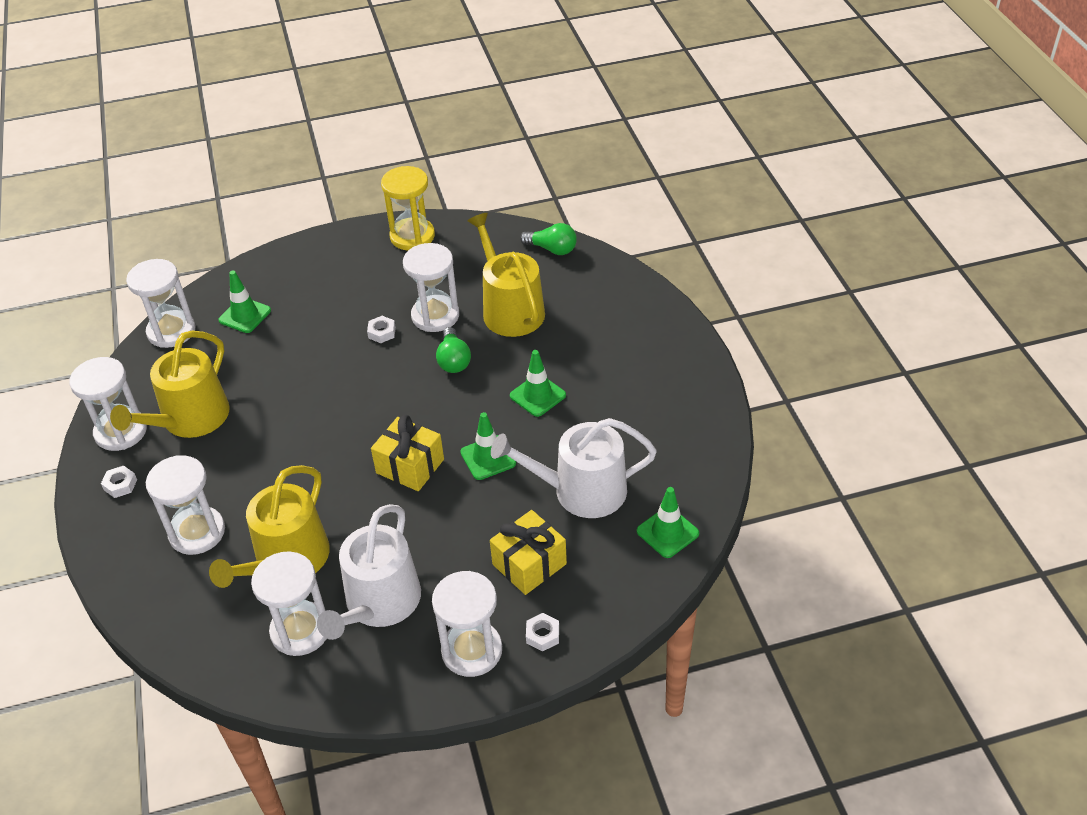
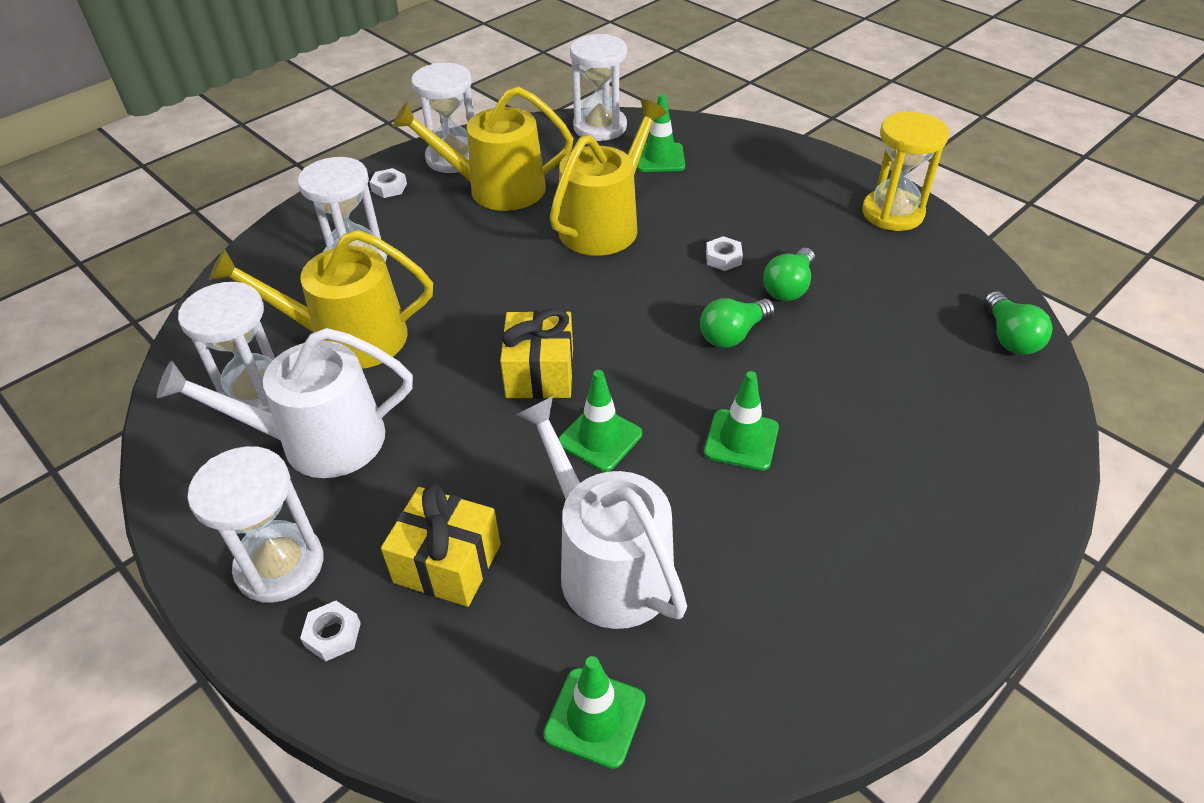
camera: 60 degrees right, 0 degrees up
white hourglass [403,243,459,332] -> green light bulb [763,248,815,301]
yellow watering can [467,213,545,337] -> yellow watering can moved to [550,99,667,256]

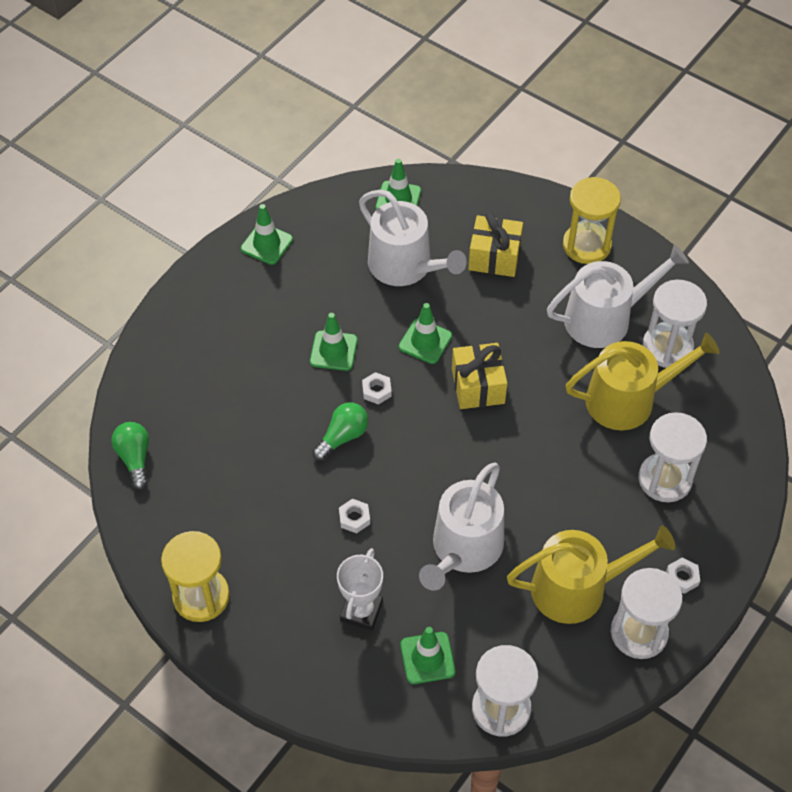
camera: 170 degrees right, 10 degrees up
white hourglass [187,446,323,603] -> yellow hourglass [563,177,621,264]
white nut [300,601,361,661] -> white nut moved to [362,372,392,405]
yellow watering can [550,99,667,256] -> white watering can [419,463,504,591]
green light bulb [763,248,815,301] -> none
none -> green traffic cone [241,204,293,265]
none -> white trophy [337,548,383,631]

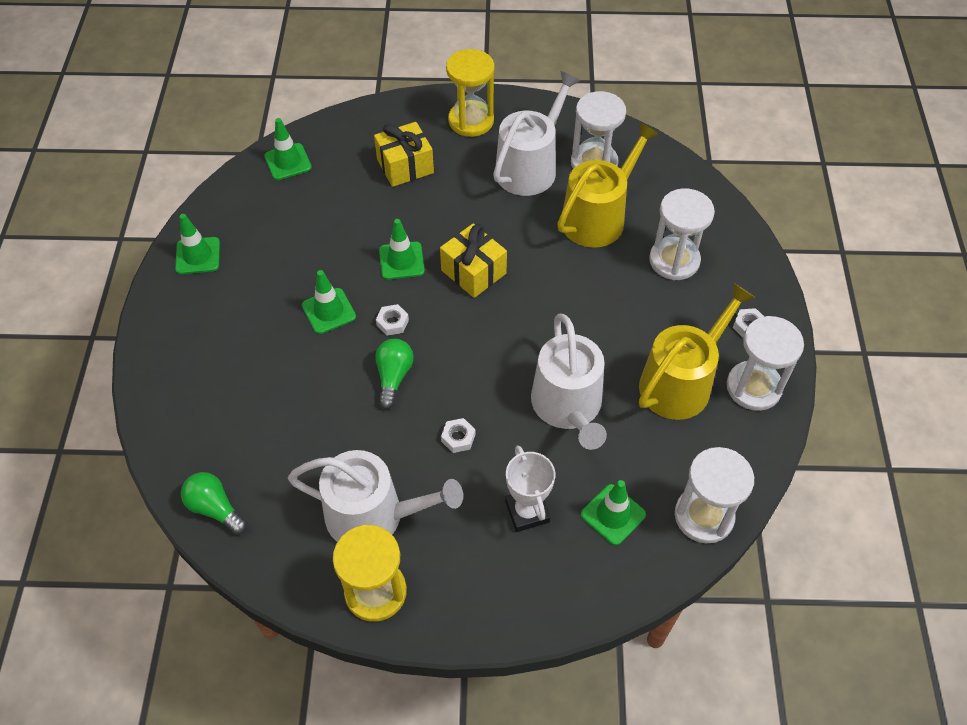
camera: 35 degrees left, 0 degrees up
white watering can [359,190,467,286] -> white watering can moved to [288,450,463,542]

